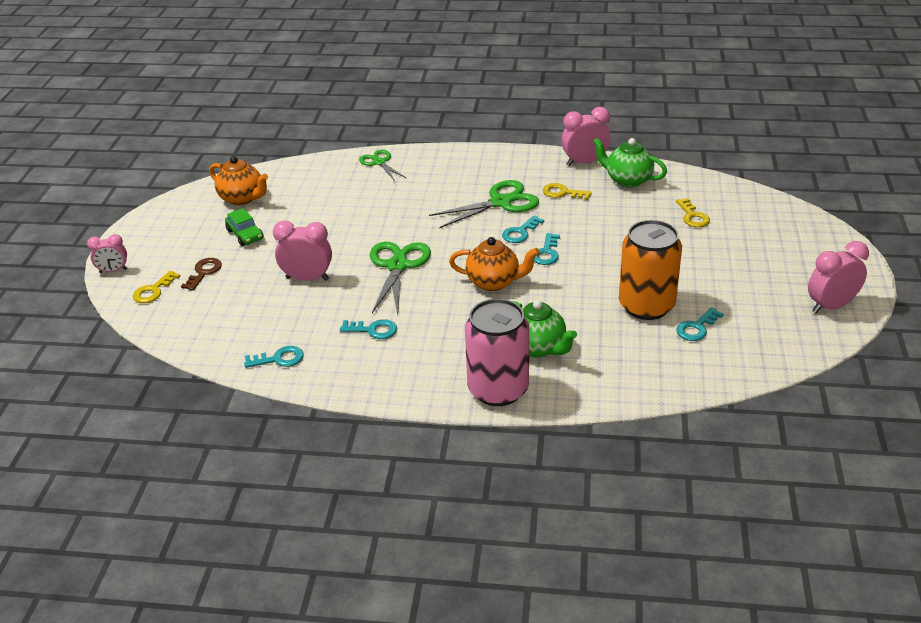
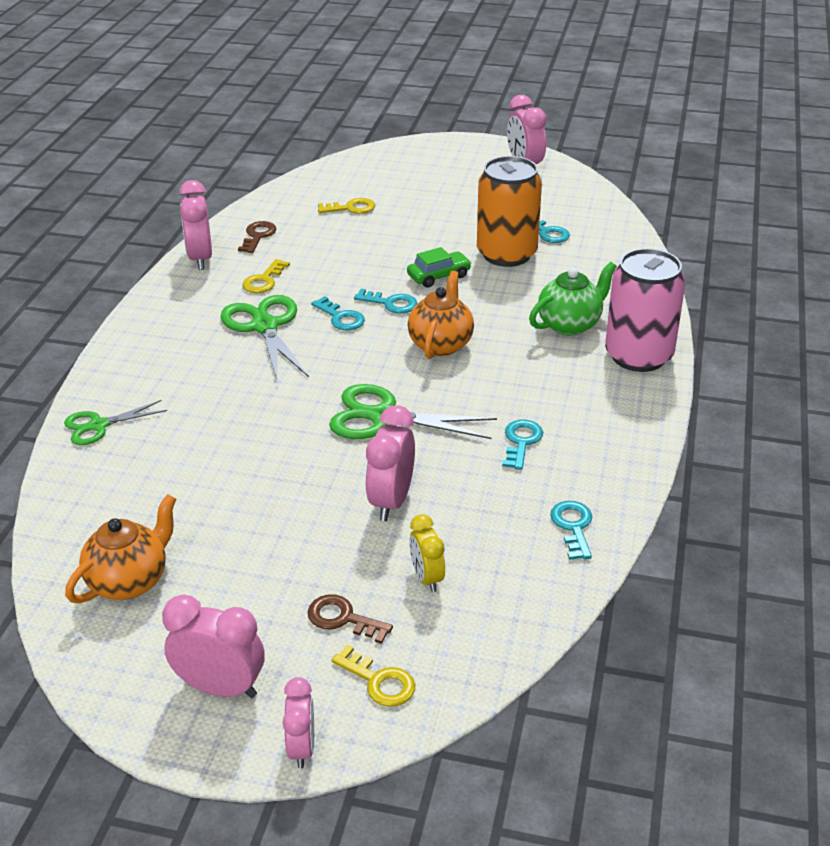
camera: 85 degrees left, 0 degrees up
green car [225,208,264,246] -> green car moved to [407,247,472,288]
green teapot [592,138,667,188] -> brown key [238,221,276,253]
none -> pink clock [162,595,264,698]
none -> yellow clock [409,514,445,592]

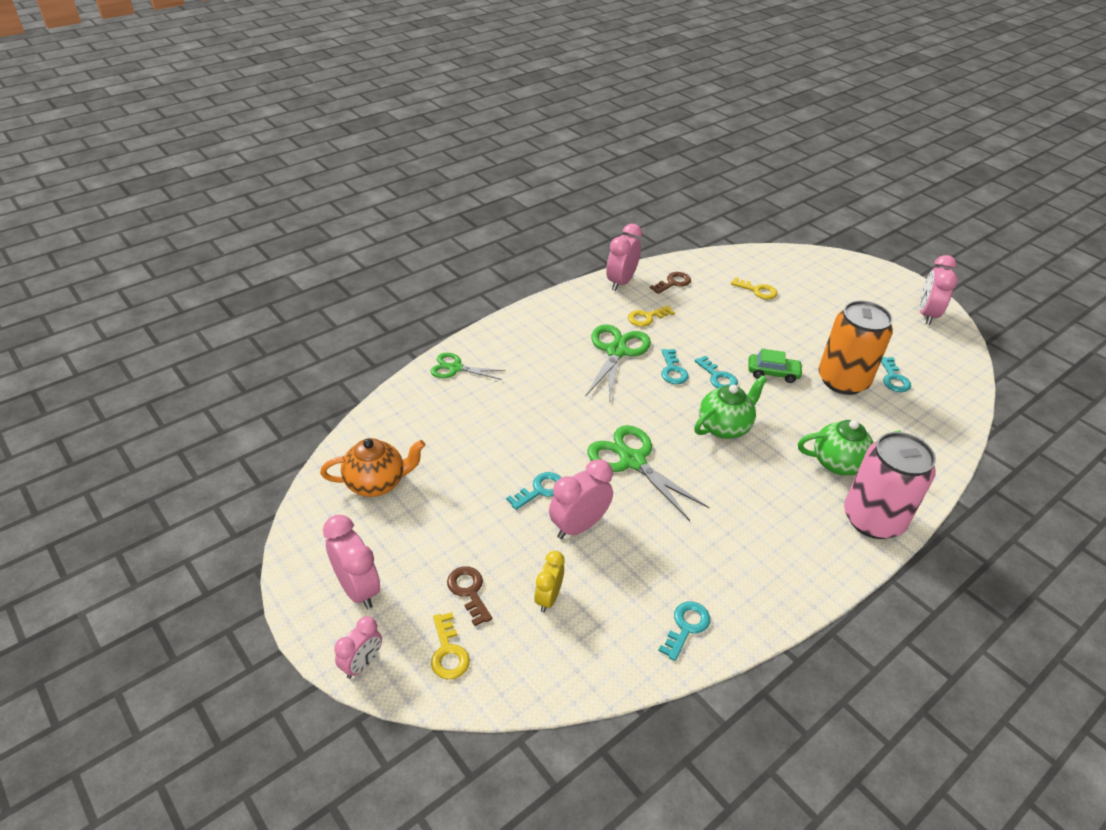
camera: 35 degrees right, 5 degrees up
orange teapot [408,271,474,359] -> green teapot [694,375,767,439]
turquoise key [502,420,543,470] -> turquoise key moved to [506,472,561,510]

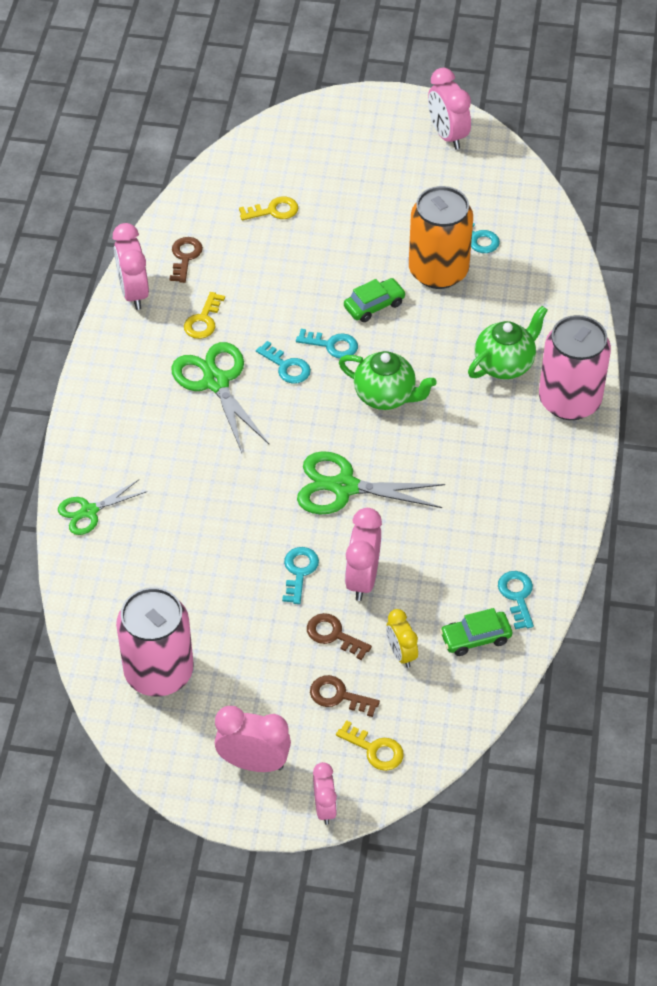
camera: 40 degrees left, 10 degrees up
orange teapot [320,438,426,497] -> pink can [116,587,194,696]
green teapot [694,375,767,439] -> green teapot turned 105 degrees clockwise [339,351,437,410]
none -> brown key [307,613,372,660]
none -> green car [440,608,512,656]

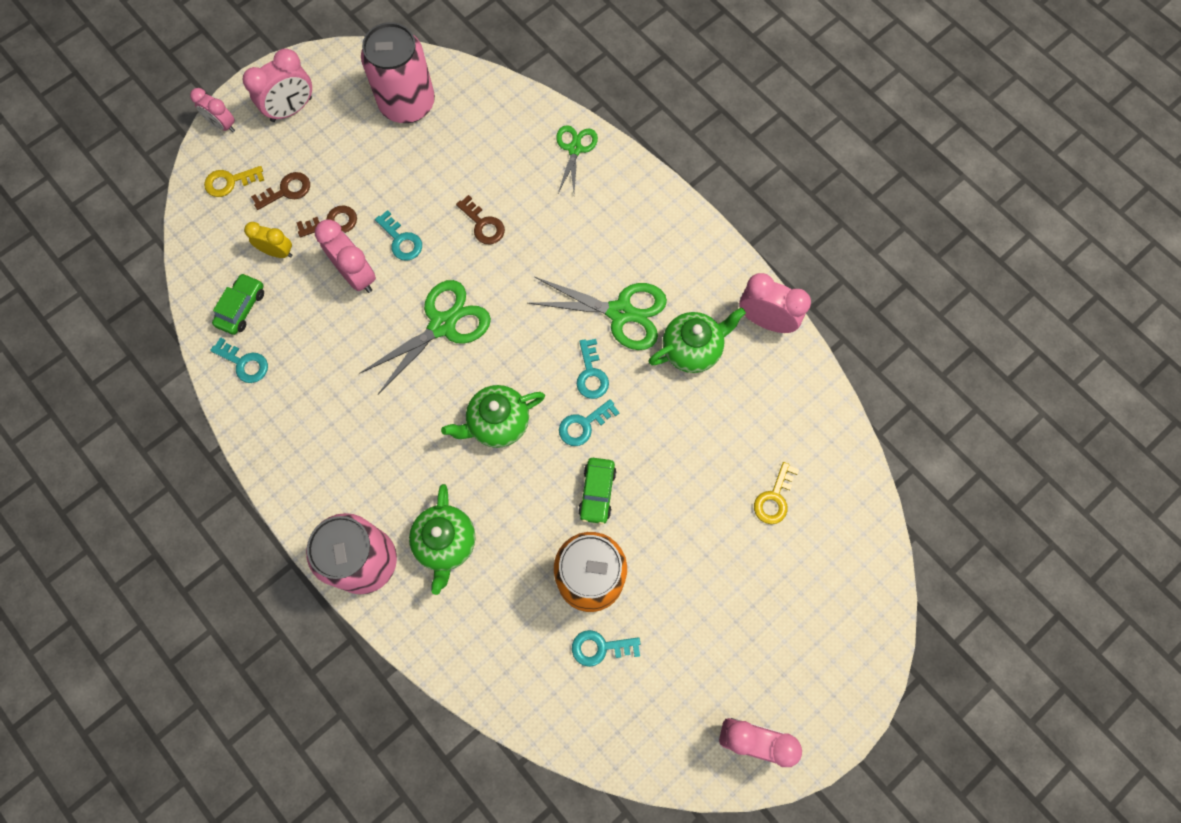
camera: 130 degrees right, 20 degrees up
brown key [170,237,203,283] -> brown key moved to [456,195,505,244]
yellow key [184,292,225,339] -> green teapot [648,307,746,373]
turquoise key [256,341,311,384] -> turquoise key turned 90 degrees counterclockwise [577,339,609,399]

